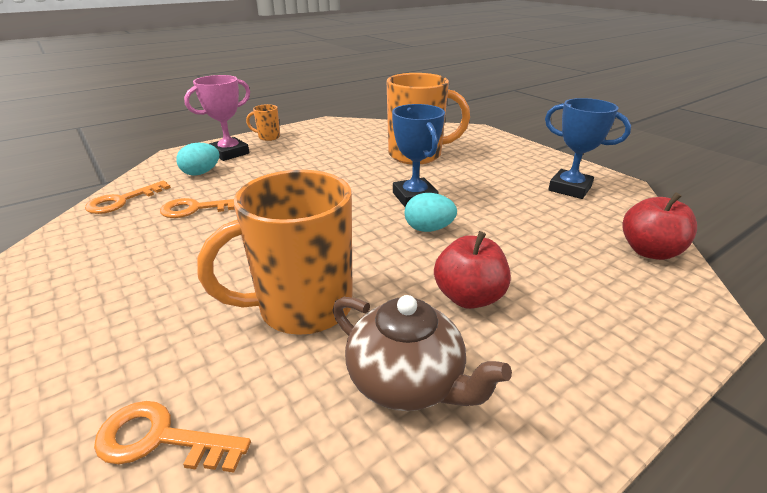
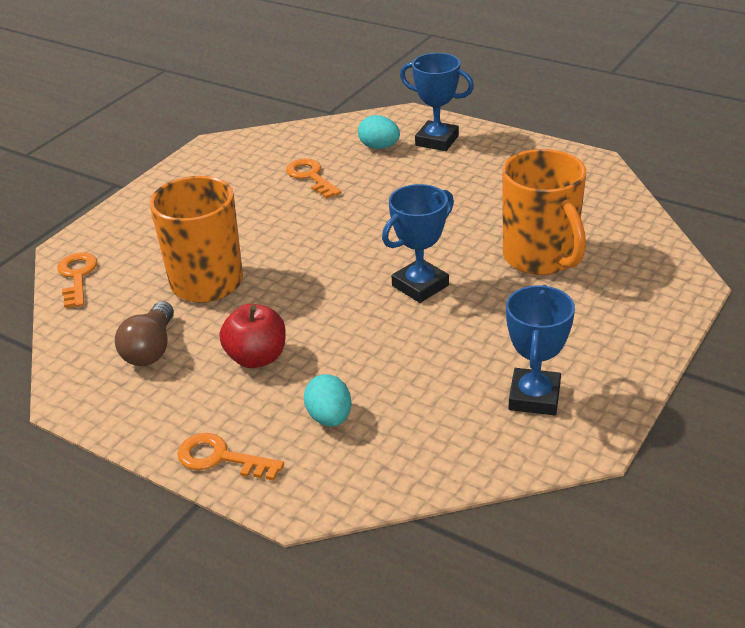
camera: 70 degrees right, 5 degrees up
orange key [85,181,171,214] -> orange key moved to [178,433,284,481]
pink trophy [184,75,250,161] -> blue trophy [400,53,474,151]
orange mug [246,104,280,141] -> none
brown teapot [332,295,512,411] -> brown light bulb [115,301,174,366]
turquoise egg [404,193,457,232] -> turquoise egg moved to [304,374,351,427]
red apple [622,192,697,260] -> none

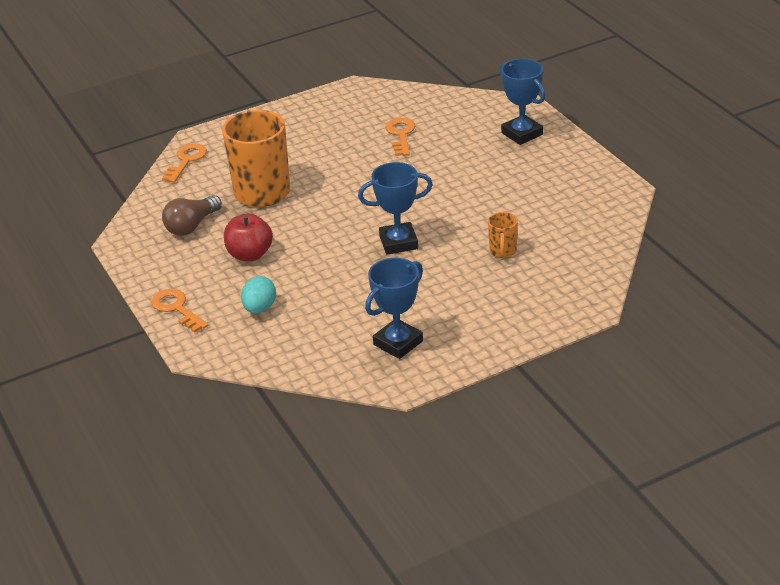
camera: 30 degrees right, 0 degrees up
turquoise egg [358,115,400,149] -> none
orange mug [502,149,586,275] -> orange mug [488,212,518,258], size x0.45

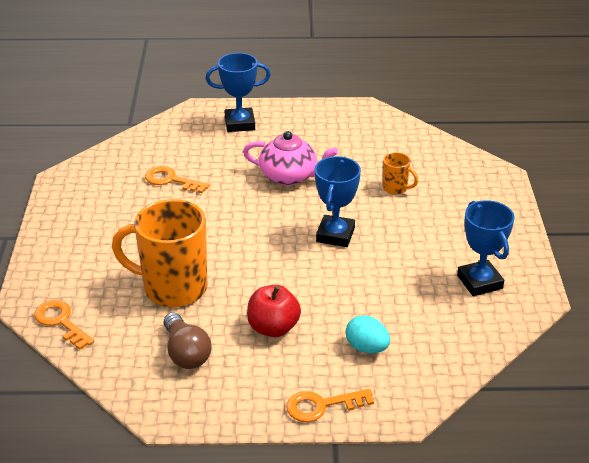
camera: 65 degrees left, 0 degrees up
none -> pink teapot [243,131,338,186]

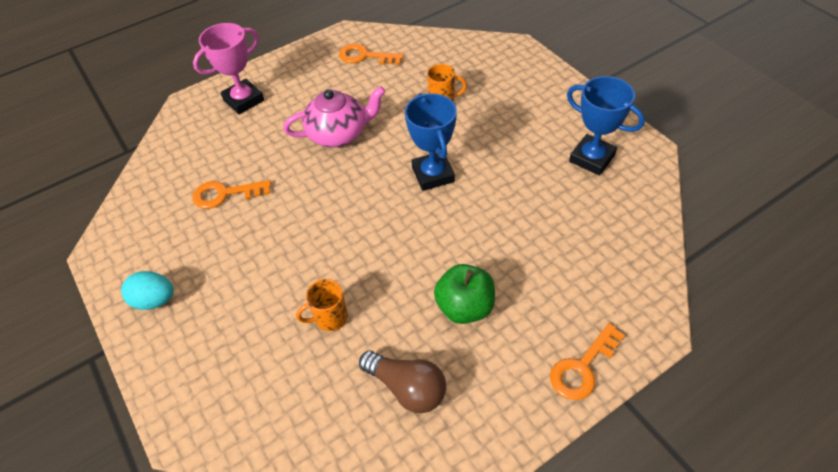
camera: 30 degrees left, 15 degrees up
orange key [34,300,94,350] -> orange key moved to [339,43,404,65]
orange mug [112,199,208,307] -> orange mug [296,279,348,331], size x0.45
blue trophy [206,53,271,132] -> pink trophy [193,23,264,114]
red apple [247,285,301,337] -> green apple [434,264,495,324]
turquoise egg [345,315,390,353] -> turquoise egg moved to [121,271,174,310]

